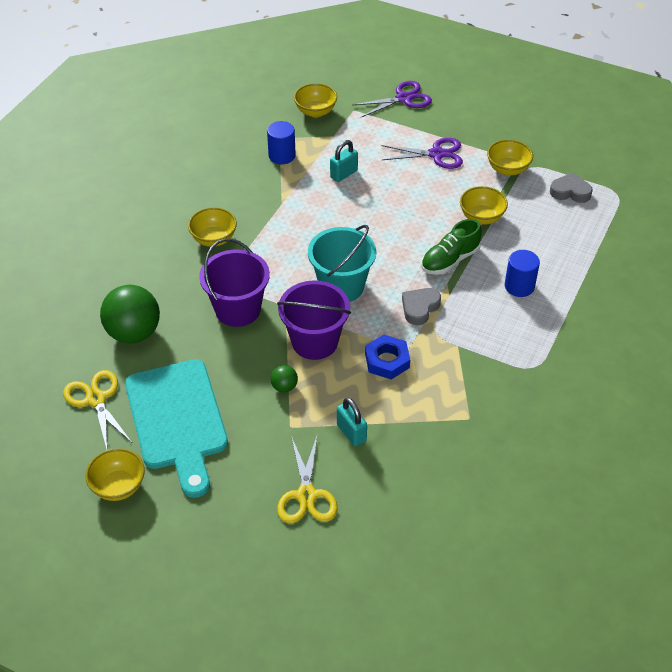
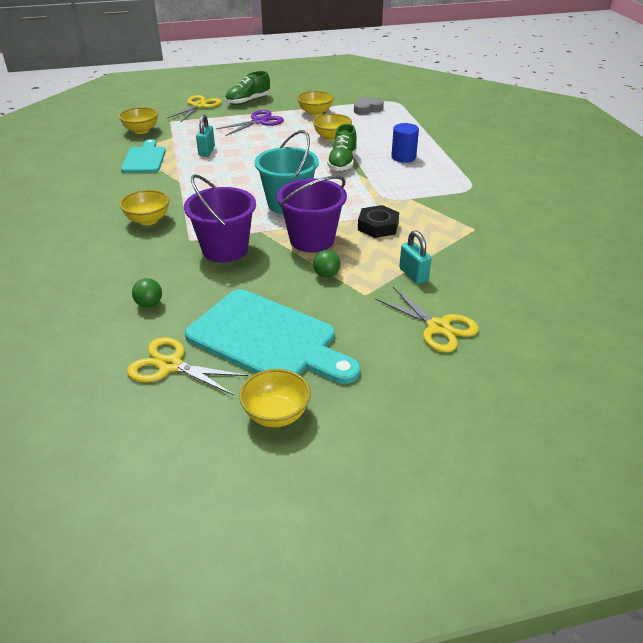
camera: 40 degrees left, 10 degrees down
green ball [100,285,160,343] -> green ball [132,278,162,308], size x0.45
blue cylinder [267,121,296,164] -> turquoise cutting board [121,139,166,173]
turquoise padlock [337,397,367,446] -> turquoise padlock turned 45 degrees clockwise [399,230,432,284]
purple scissors [353,81,432,117] -> yellow scissors [166,95,222,122]
blue nut [365,335,410,379] -> black nut [358,205,399,238]
grey heart [402,288,441,325] -> none
none -> green shoe [225,71,270,105]

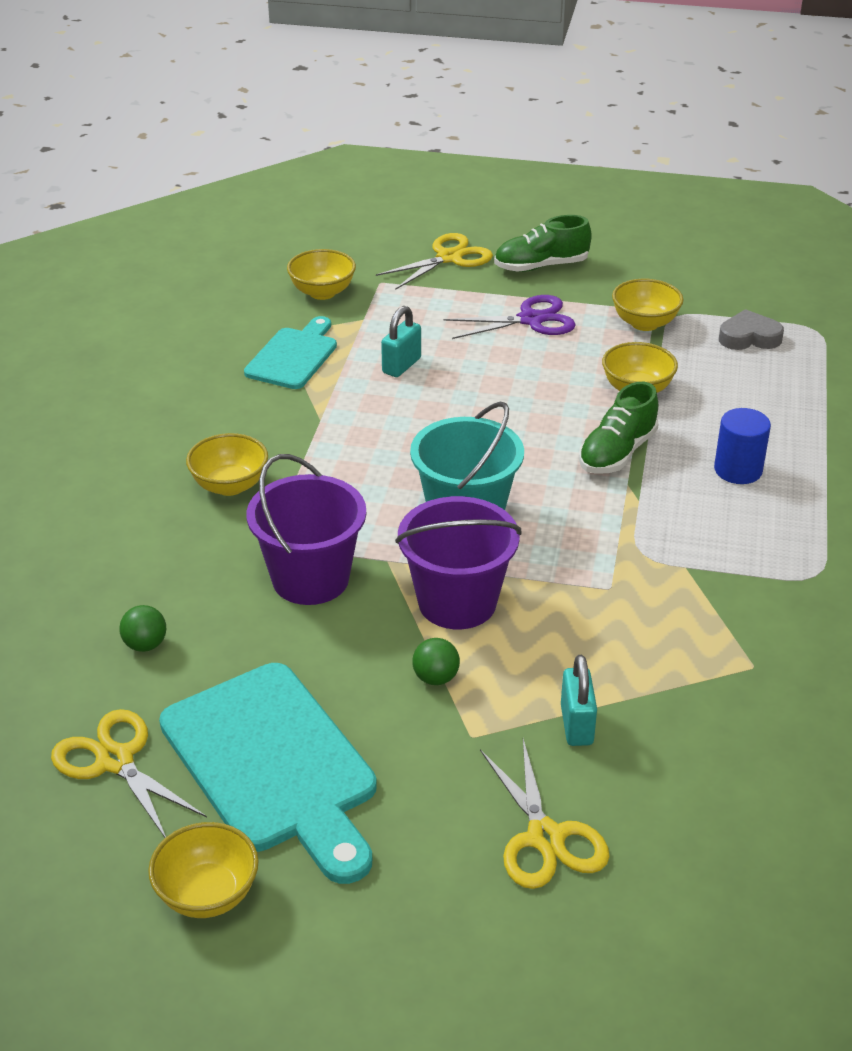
camera: 25 degrees right, 0 degrees up
black nut [358,205,399,238] -> none

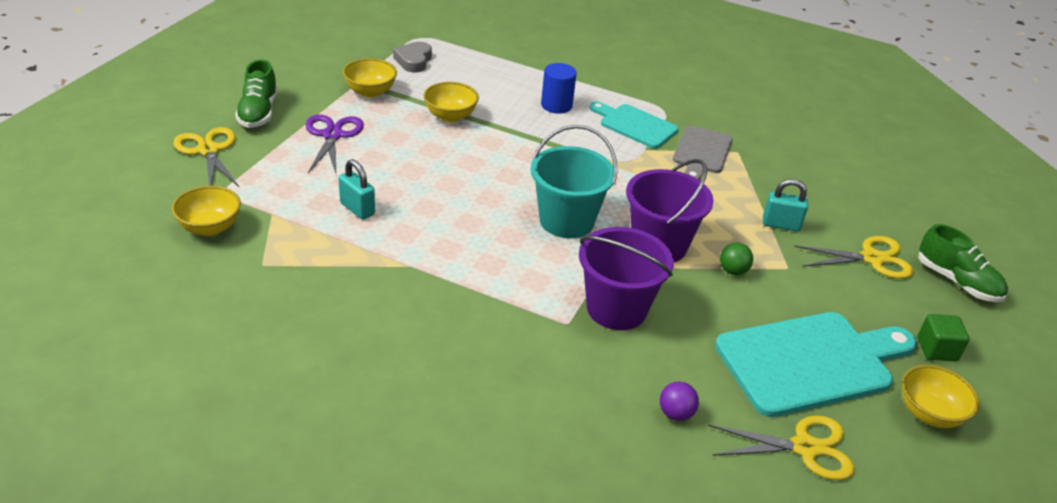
camera: 80 degrees left, 0 degrees up
yellow scissors [51,709,207,838] -> yellow scissors turned 150 degrees counterclockwise [708,416,855,480]
green ball [119,605,166,652] -> purple ball [660,382,699,421]
yellow bowl [186,433,268,496] -> none
turquoise cutting board [244,316,337,389] -> turquoise cutting board moved to [590,101,678,148]
green shoe [579,382,659,474] -> green shoe moved to [918,224,1008,302]
none -> grey cutting board [673,126,732,180]
none -> green cube [918,314,970,361]

